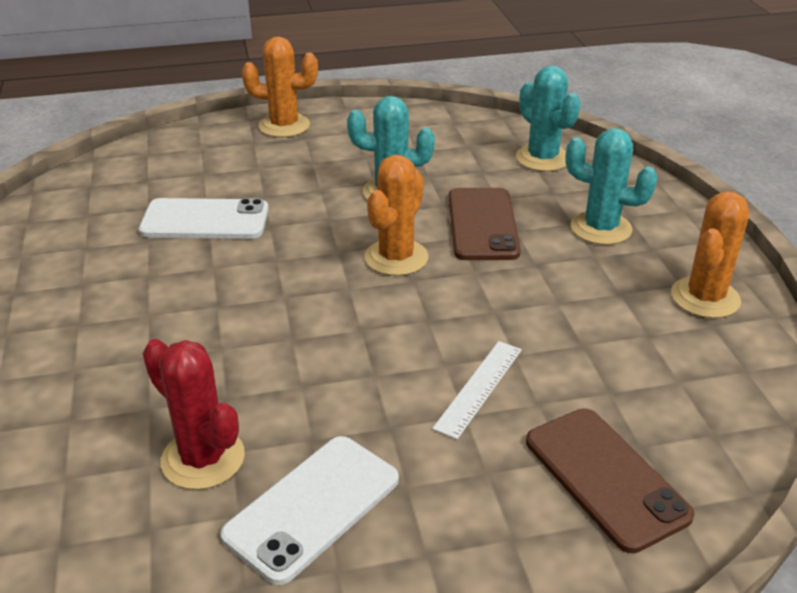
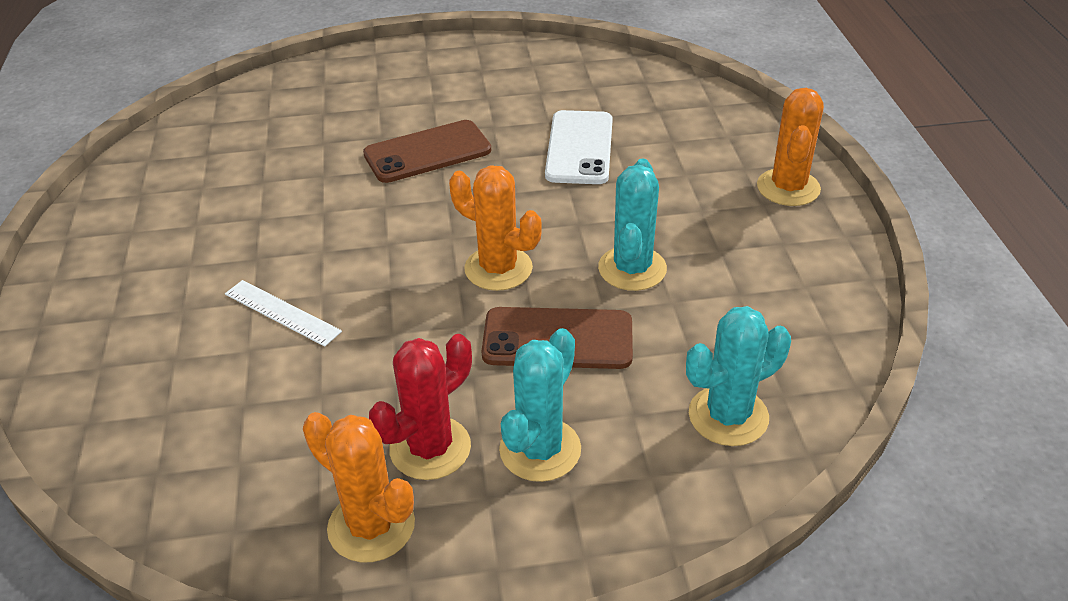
camera: 95 degrees right, 5 degrees up
red cactus [143,339,245,490] -> red cactus moved to [369,334,472,480]
white phone [220,436,399,585] -> none
brown phone [526,408,695,553] -> brown phone moved to [363,120,491,183]

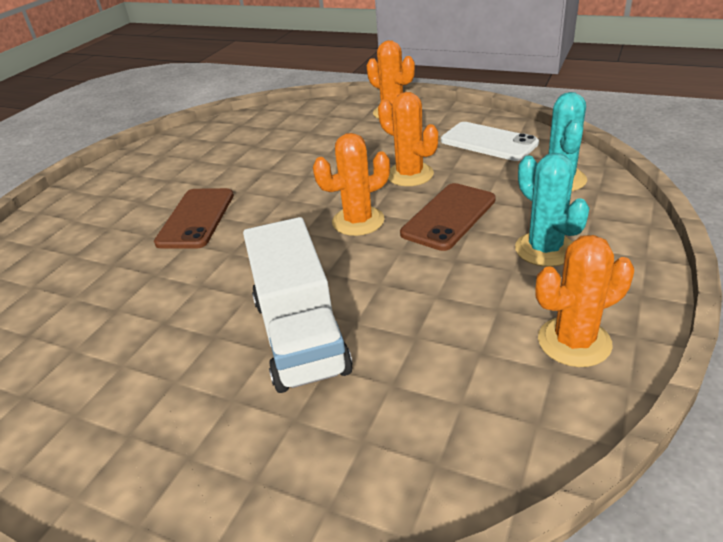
camera: 55 degrees left, 5 degrees down
white ruler [225,280,342,347] -> white truck [243,217,353,393]
red cactus [369,334,472,480] -> none
white phone [545,110,613,184] -> white phone moved to [441,122,539,161]
turquoise cactus [598,158,667,291] -> orange cactus [378,92,438,186]

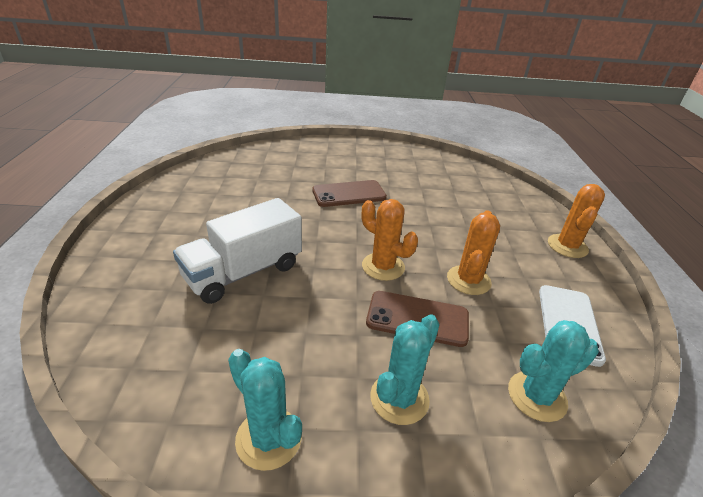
camera: 60 degrees right, 0 degrees up
orange cactus [536,235,634,367] -> turquoise cactus [228,349,302,471]

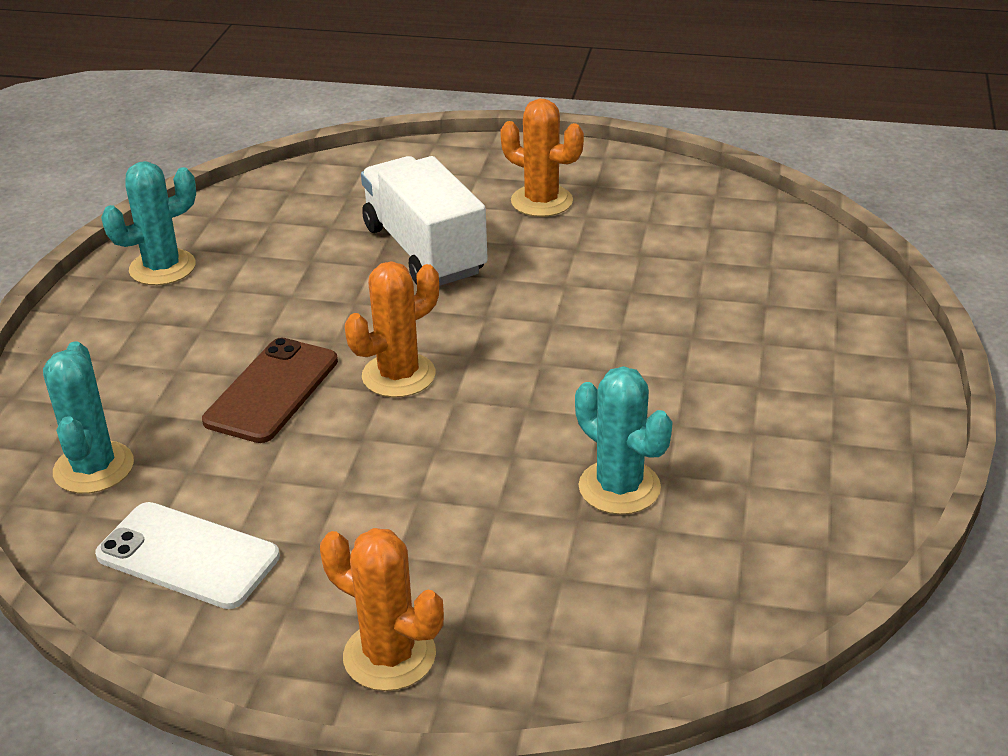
camera: 105 degrees right, 0 degrees up
brown phone [312,180,387,207] -> none
turquoise cactus [370,314,440,425] -> turquoise cactus moved to [575,366,672,515]
orange cactus [447,210,500,295] -> orange cactus moved to [500,98,584,217]

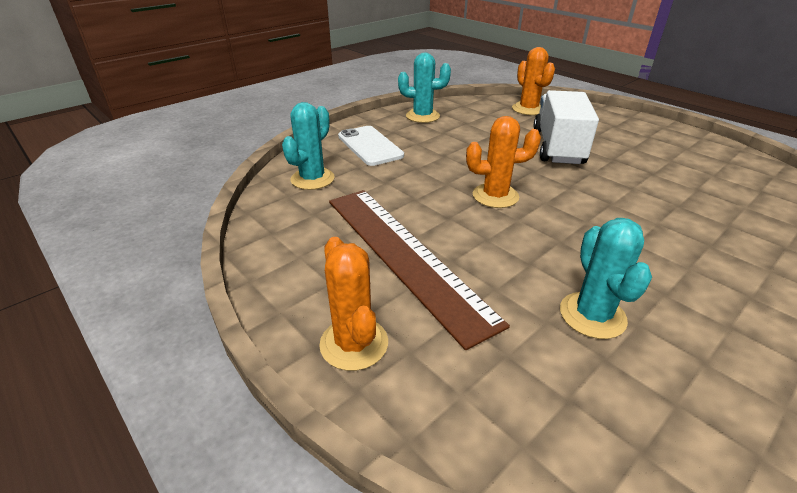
camera: 35 degrees right, 0 degrees up
white phone [95,502,280,609] -> white phone moved to [338,126,404,166]
brown phone [202,337,338,443] -> none
orange cactus [500,98,584,217] -> orange cactus moved to [512,47,555,115]
none -> brown ruler [329,190,510,350]

